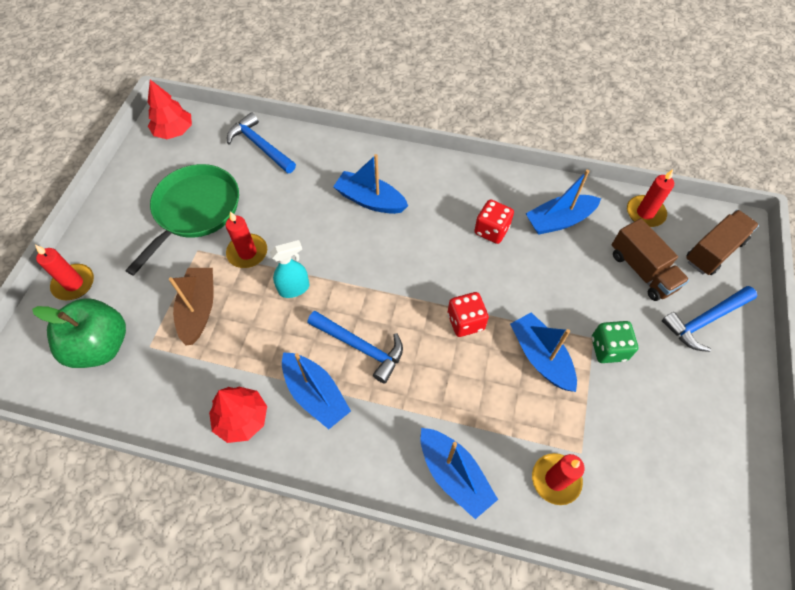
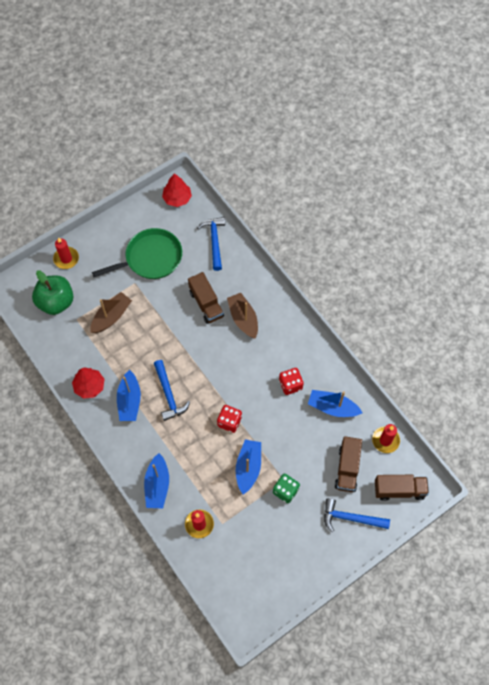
camera: 40 degrees right, 5 degrees up
red candle [226,211,267,268] -> none
turquoise spray bottle [270,240,310,298] -> none
blue boat [333,154,408,214] -> brown boat [227,293,258,339]
none -> brown truck [188,272,224,324]

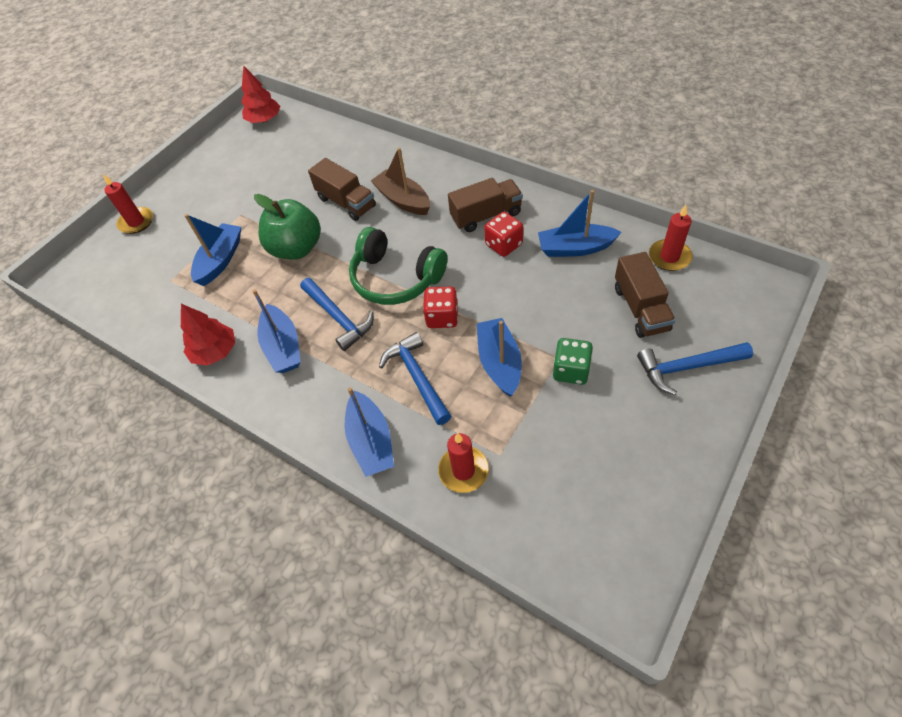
camera: 15 degrees left, 10 degrees down
green apple [32,270,74,315] -> green apple moved to [254,194,321,260]
brown boat [90,292,132,333] -> blue boat [184,214,241,286]
green pan [92,228,182,279] -> none
blue hammer [197,217,225,271] -> blue hammer moved to [379,332,451,425]
brown truck [375,475,429,501] -> brown truck moved to [448,178,523,232]
none -> green headphones [349,227,447,305]

